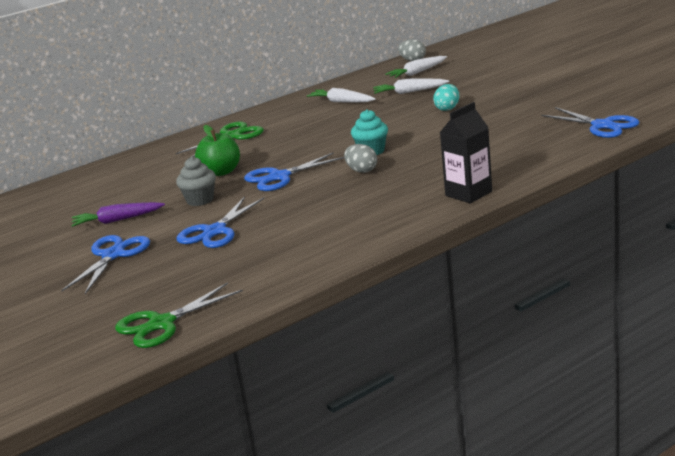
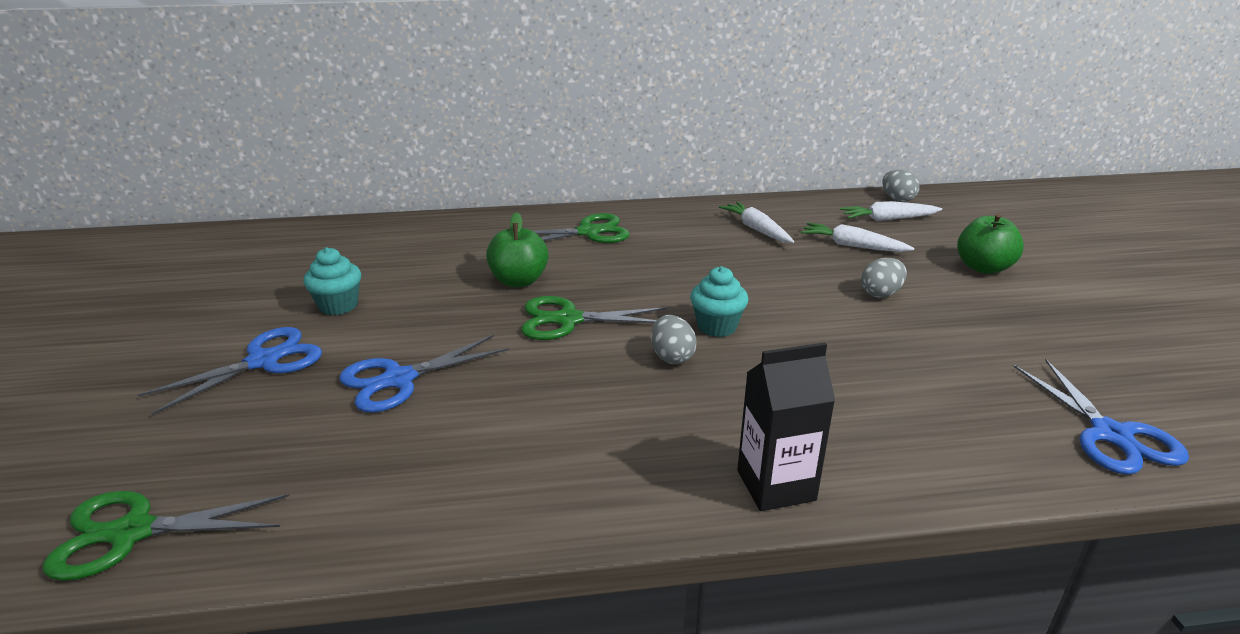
camera: 25 degrees right, 5 degrees up
purple carrot [71,202,165,227] -> turquoise cupcake [304,247,361,315]
grey cupcake [176,157,216,206] -> none
blue scissors [244,152,344,191] -> green scissors [521,296,668,340]
turquoise egg [433,84,459,111] -> grey egg [861,258,907,298]
none -> green apple [957,213,1024,274]

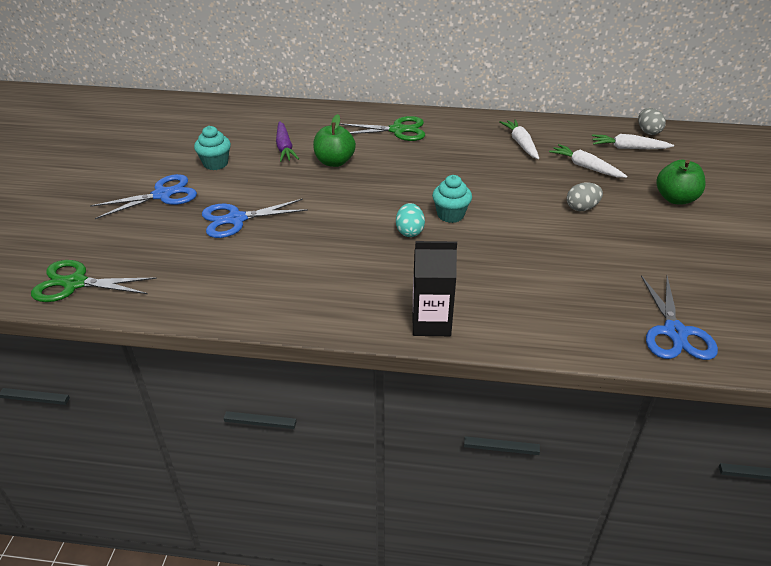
camera: 15 degrees right, 10 degrees up
green scissors [521,296,668,340] -> none
grey egg [651,315,697,364] -> turquoise egg [396,203,425,237]
none -> purple carrot [276,121,299,162]

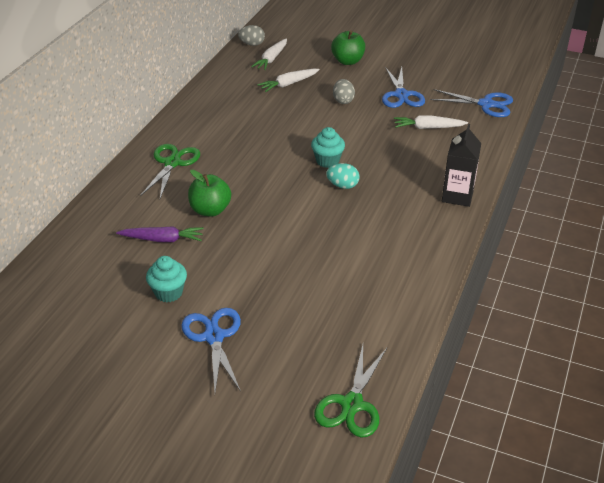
camera: 75 degrees left, 0 degrees up
blue scissors [202,199,308,238] -> blue scissors moved to [382,67,425,108]
white carrot [500,119,539,159] -> white carrot moved to [394,115,468,129]

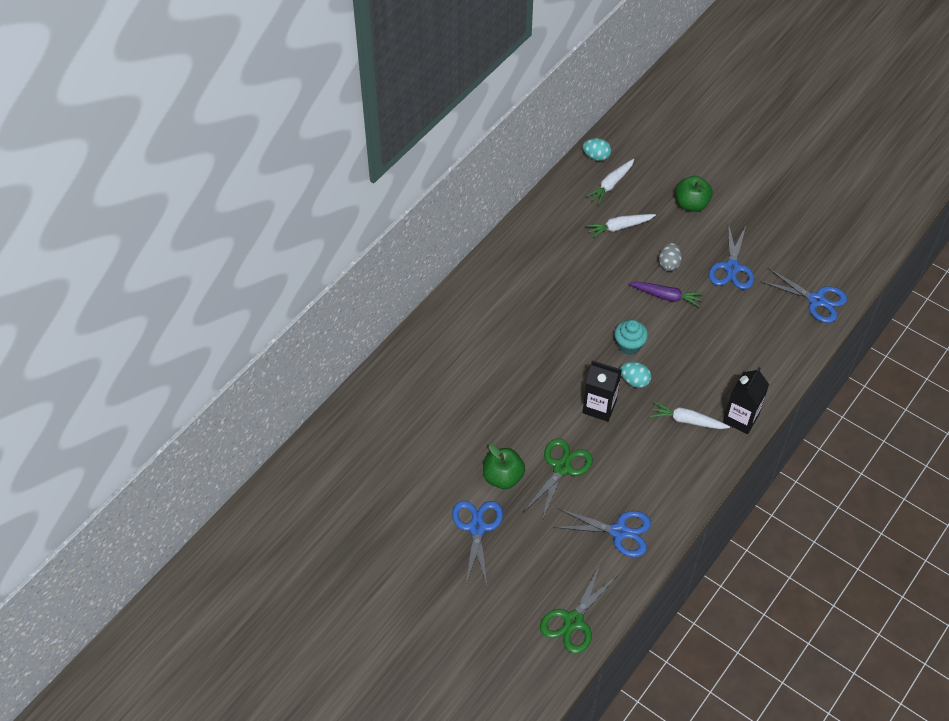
camera: 15 degrees right, 15 degrees up
purple carrot [116,226,204,242] -> purple carrot moved to [628,282,703,307]
green scissors [140,144,200,199] -> green scissors moved to [524,438,593,521]
turquoise cupcake [146,256,187,302] -> none
green apple [188,170,231,217] -> green apple moved to [483,444,525,489]
grey egg [238,25,265,46] -> turquoise egg [583,138,611,161]
white carrot [394,115,468,129] -> white carrot moved to [650,402,730,429]
none -> blue scissors [554,509,651,557]
none -> black carton [582,360,622,422]

